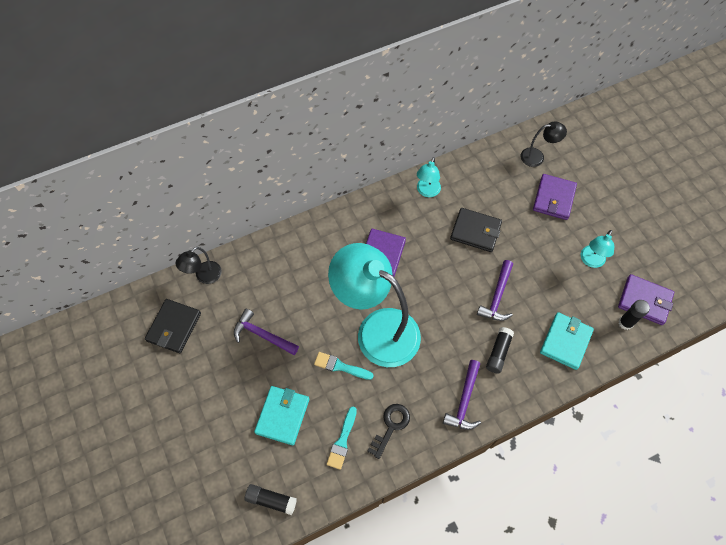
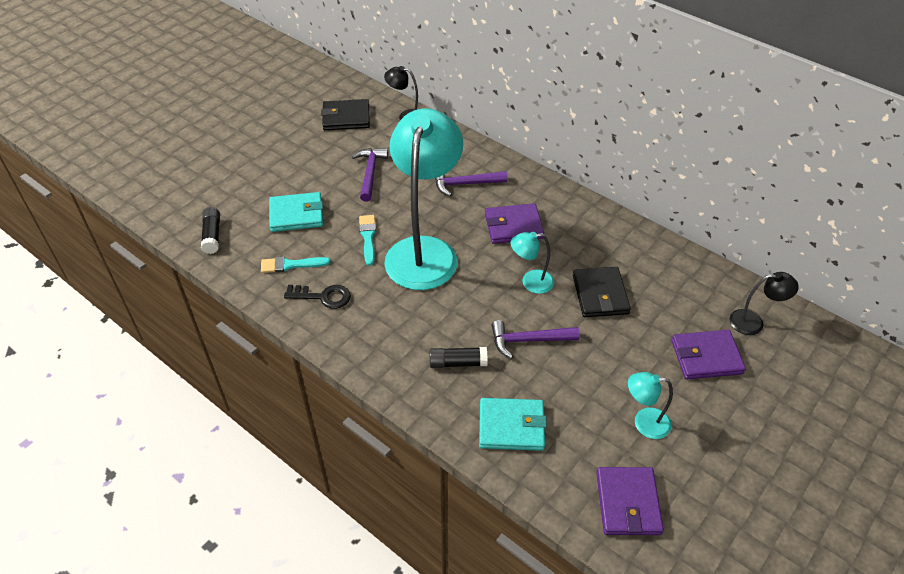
camera: 65 degrees right, 15 degrees down
turquoise lamp [417,157,441,197] -> turquoise lamp moved to [511,232,554,294]
purple hammer [443,360,481,430] -> purple hammer moved to [435,171,508,196]
black lamp [520,121,567,167] -> black lamp turned 60 degrees counterclockwise [729,272,799,335]
black glue stick [618,300,650,330] -> none

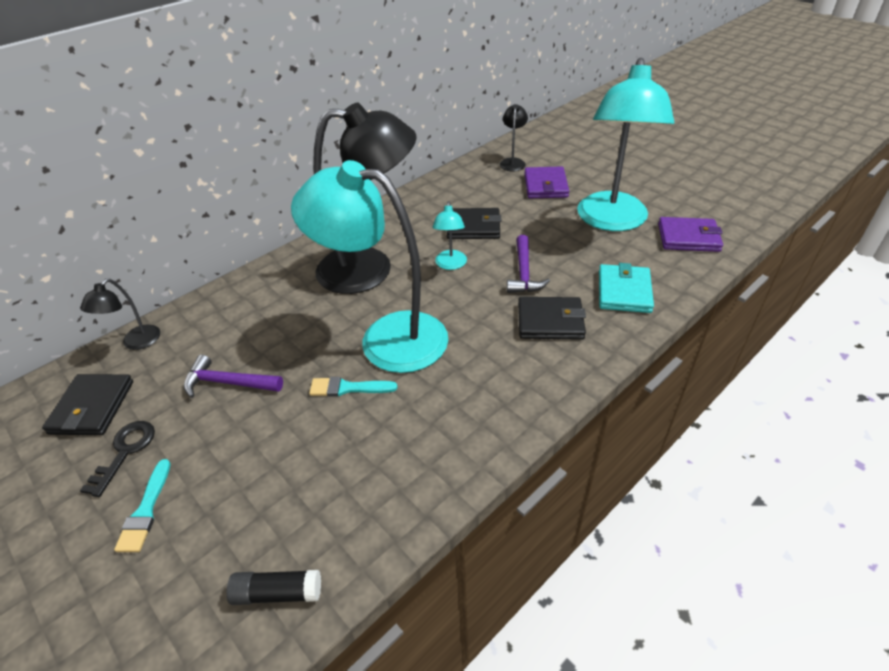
camera: 80 degrees left, 5 degrees down
turquoise brush [261,257,330,273] -> turquoise brush moved to [114,459,171,552]
turquoise wallet [269,192,323,232] -> none
black key [284,285,351,309] -> black key moved to [80,421,155,497]
black glue stick [429,347,488,368] -> black wallet [518,297,586,340]
purple hammer [435,171,508,196] -> none
purple wallet [485,203,544,244] -> black lamp [313,102,417,294]
turquoise lamp [628,372,673,439] -> turquoise lamp [577,58,674,231], size x2.35

